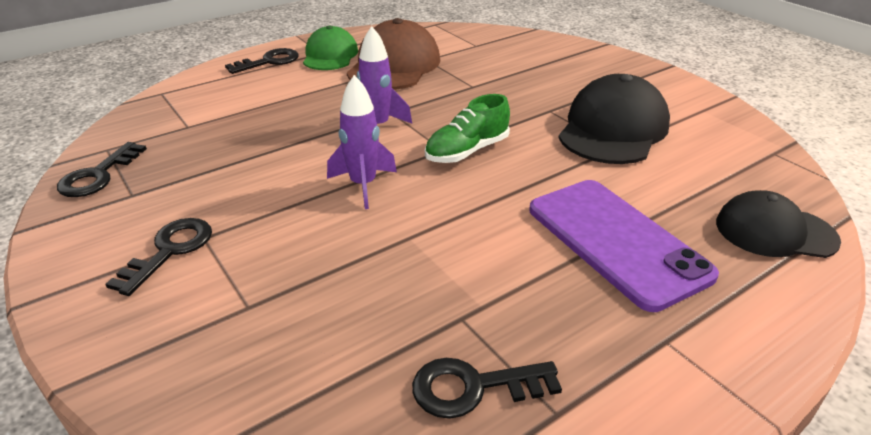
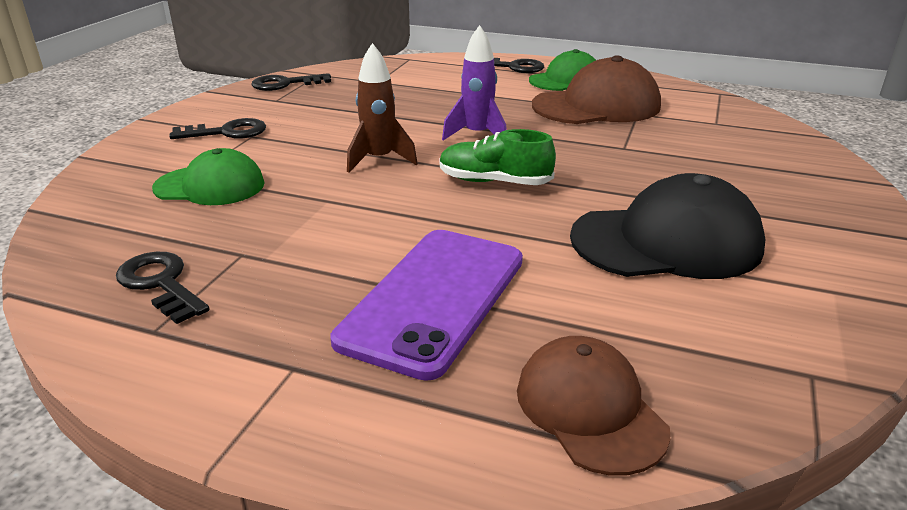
camera: 55 degrees right, 5 degrees down
purple rocket [327,75,397,209] -> brown rocket [347,43,418,173]
black cap [716,190,841,258] -> brown cap [517,336,670,475]
none -> green cap [152,148,265,205]

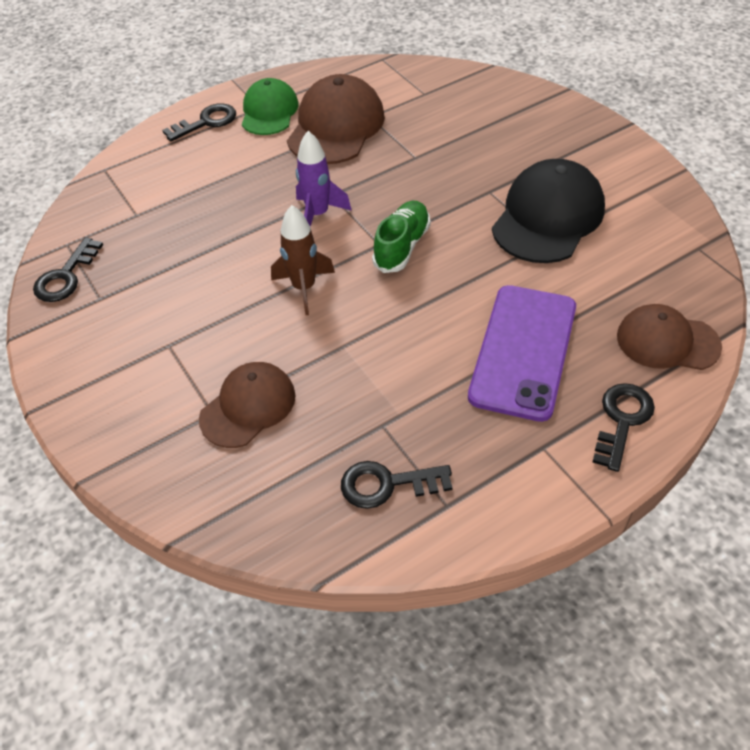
camera: 50 degrees left, 20 degrees up
green cap [152,148,265,205] -> brown cap [199,362,295,448]
black key [169,118,266,139] -> black key moved to [592,383,655,472]
purple phone [331,230,523,381] -> purple phone turned 45 degrees clockwise [468,285,576,422]
green shoe [440,129,556,185] -> green shoe turned 150 degrees clockwise [372,201,430,273]

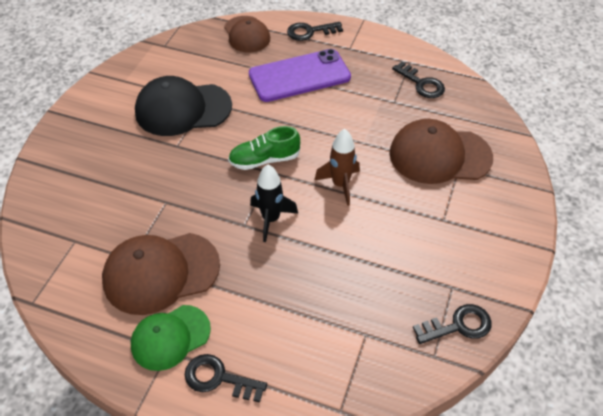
camera: 130 degrees left, 0 degrees up
brown cap [199,362,295,448] -> brown cap [389,119,493,184], size x1.53
purple rocket [296,131,352,227] -> black rocket [250,165,298,242]

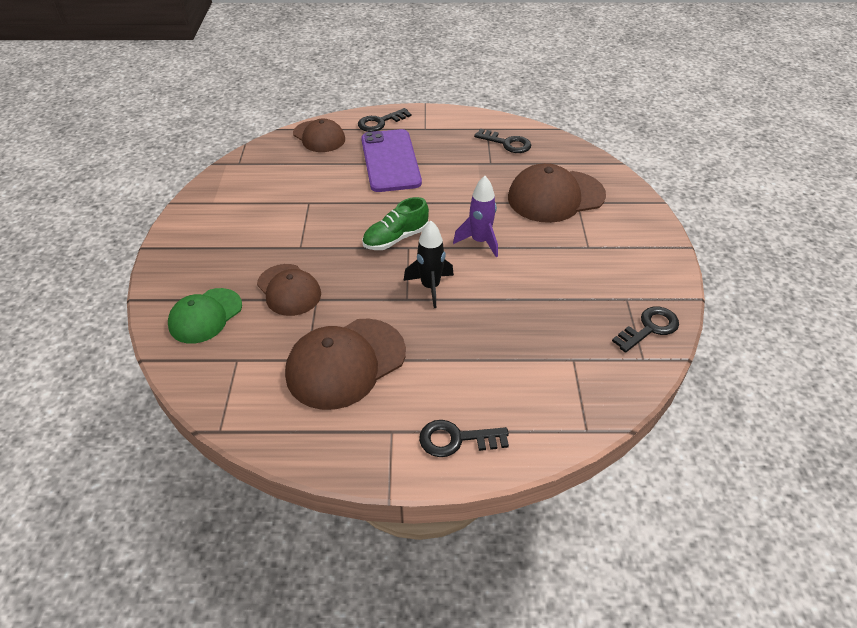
camera: 20 degrees left, 5 degrees down
green cap [131,305,211,371] -> green cap moved to [168,288,242,344]
black cap [135,76,232,136] -> none
purple phone [249,49,351,102] -> purple phone turned 60 degrees counterclockwise [361,129,422,192]
brown rocket [314,129,360,206] -> purple rocket [453,176,498,257]
none -> brown cap [257,264,321,316]

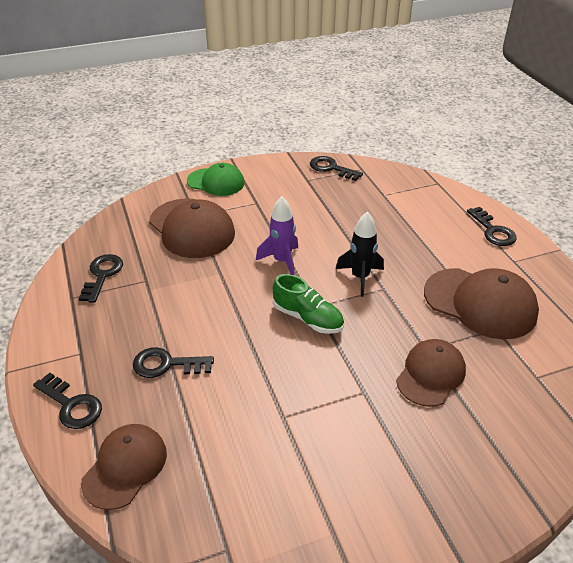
camera: 110 degrees left, 5 degrees down
green cap [168,288,242,344] -> green cap moved to [187,163,245,196]
purple phone [361,129,422,192] -> black key [133,347,214,378]

